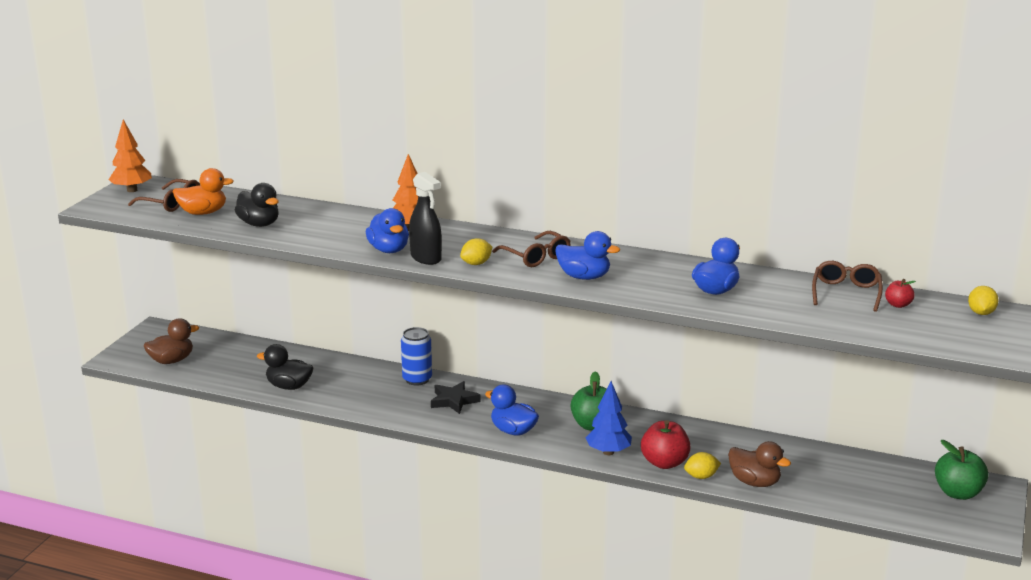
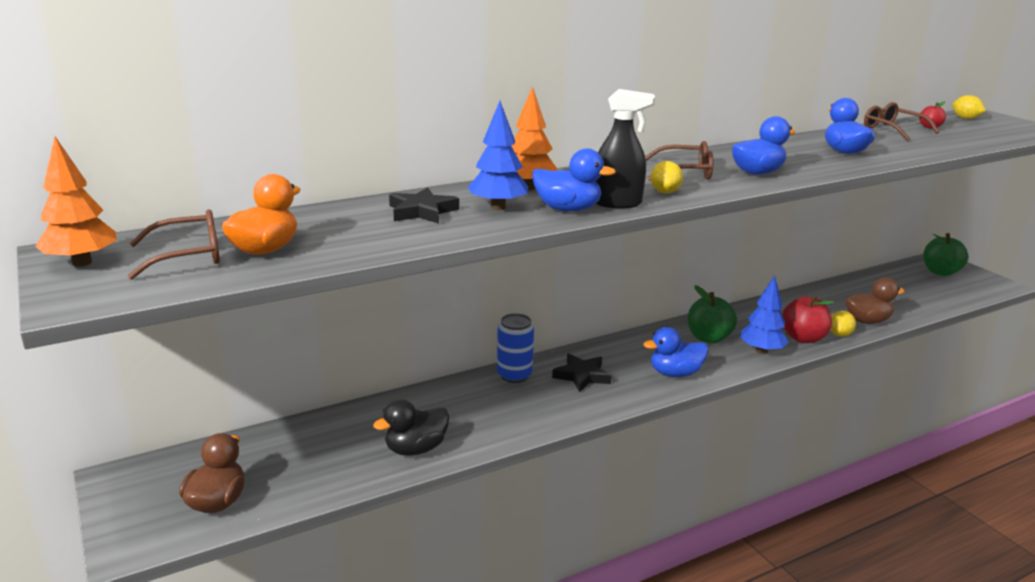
camera: 50 degrees left, 0 degrees up
black duck [235,183,279,227] -> none
none -> black star [389,187,459,224]
none -> blue tree [468,101,528,210]

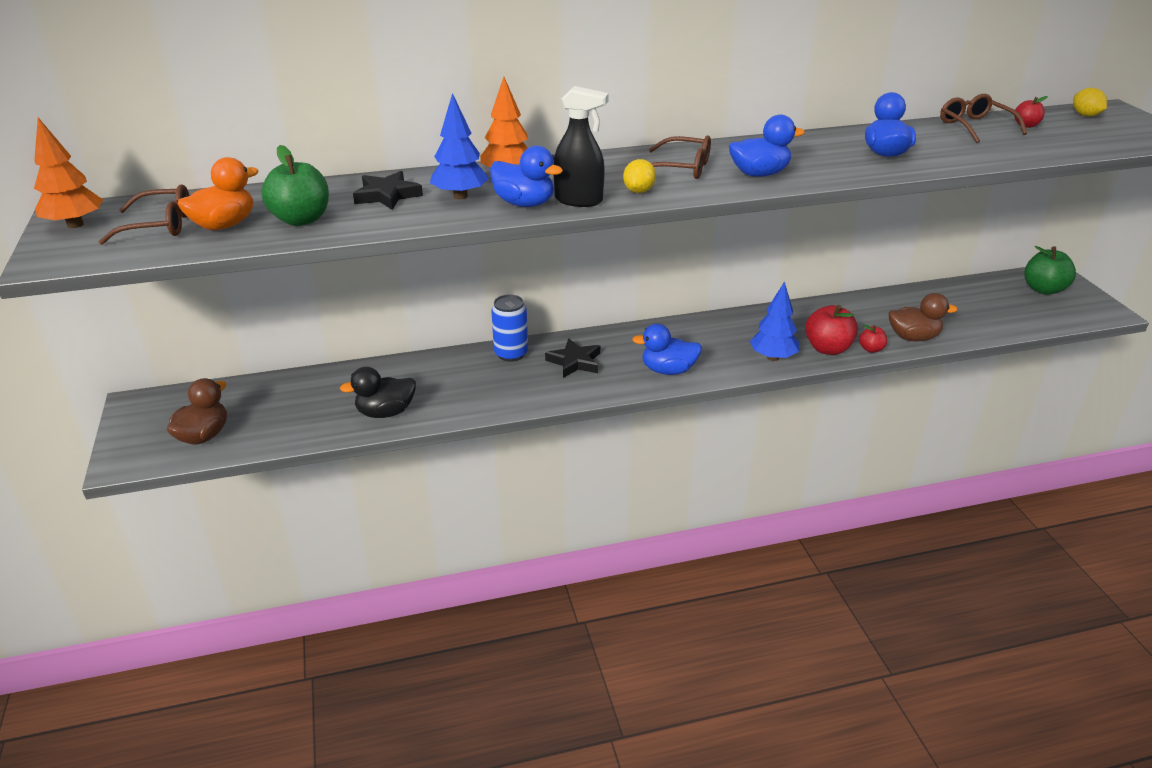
camera: 15 degrees right, 10 degrees up
green apple [688,285,737,344] -> green apple moved to [261,145,329,226]
yellow lemon [831,311,856,337] -> red apple [859,324,887,353]

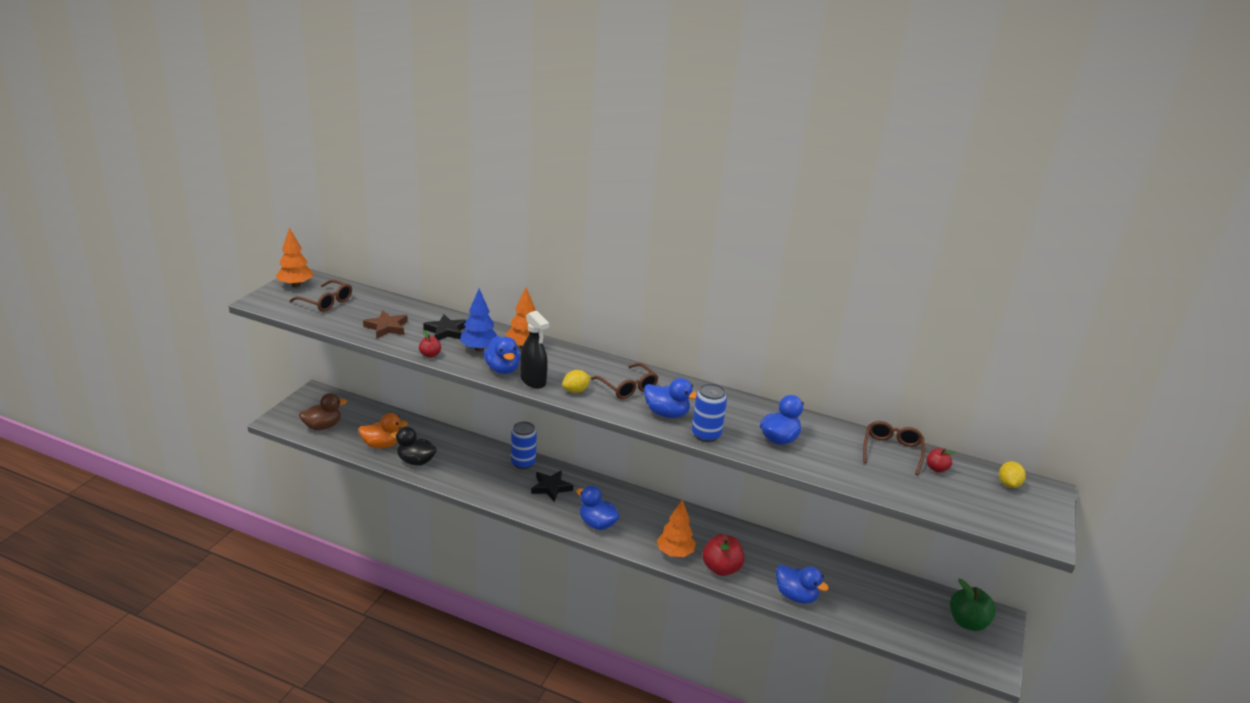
camera: 35 degrees right, 5 degrees down
orange duck [178,157,258,230] -> orange duck moved to [358,413,408,448]
green apple [261,145,329,226] -> brown star [363,311,408,339]
blue tree [750,281,799,361] -> orange tree [657,500,696,557]
red apple [859,324,887,353] -> red apple moved to [419,331,441,358]
brown duck [889,293,958,342] -> blue duck [776,565,829,604]
none -> blue can [692,383,727,442]

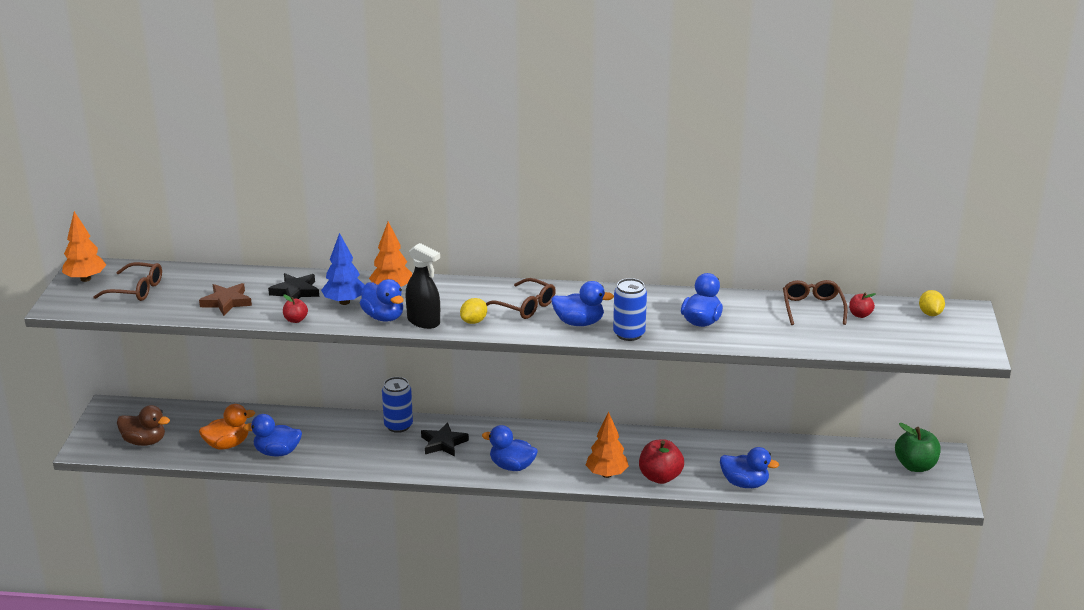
camera: 15 degrees left, 0 degrees up
brown duck [299,393,347,430] -> brown duck turned 60 degrees clockwise [117,405,170,446]
black duck [390,427,437,466] -> blue duck [243,414,302,457]

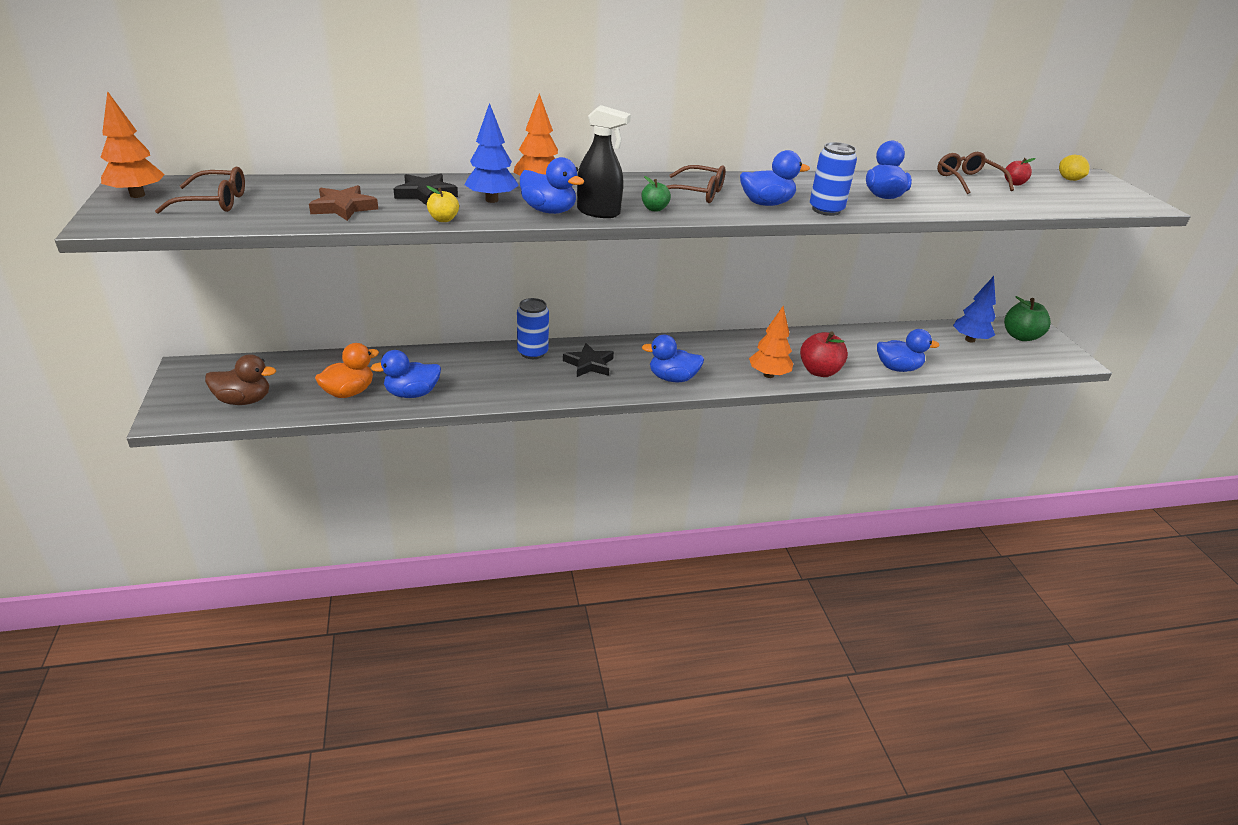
camera: 20 degrees left, 5 degrees up
red apple [283,295,308,323] -> yellow apple [427,186,459,222]
yellow lemon [460,298,487,324] -> green apple [641,176,671,212]
none -> blue tree [953,276,996,343]

